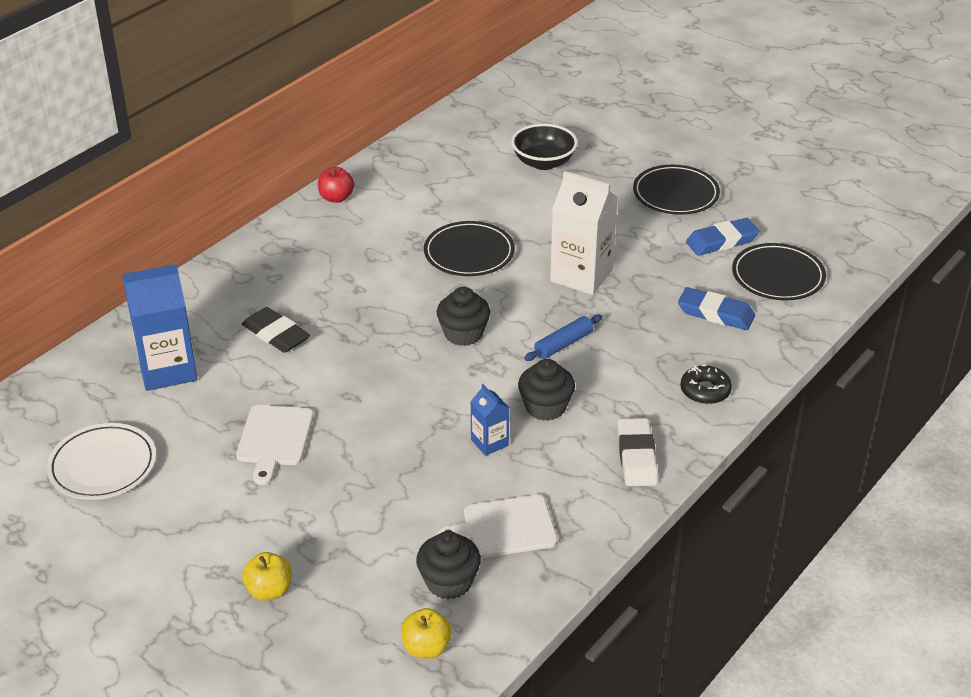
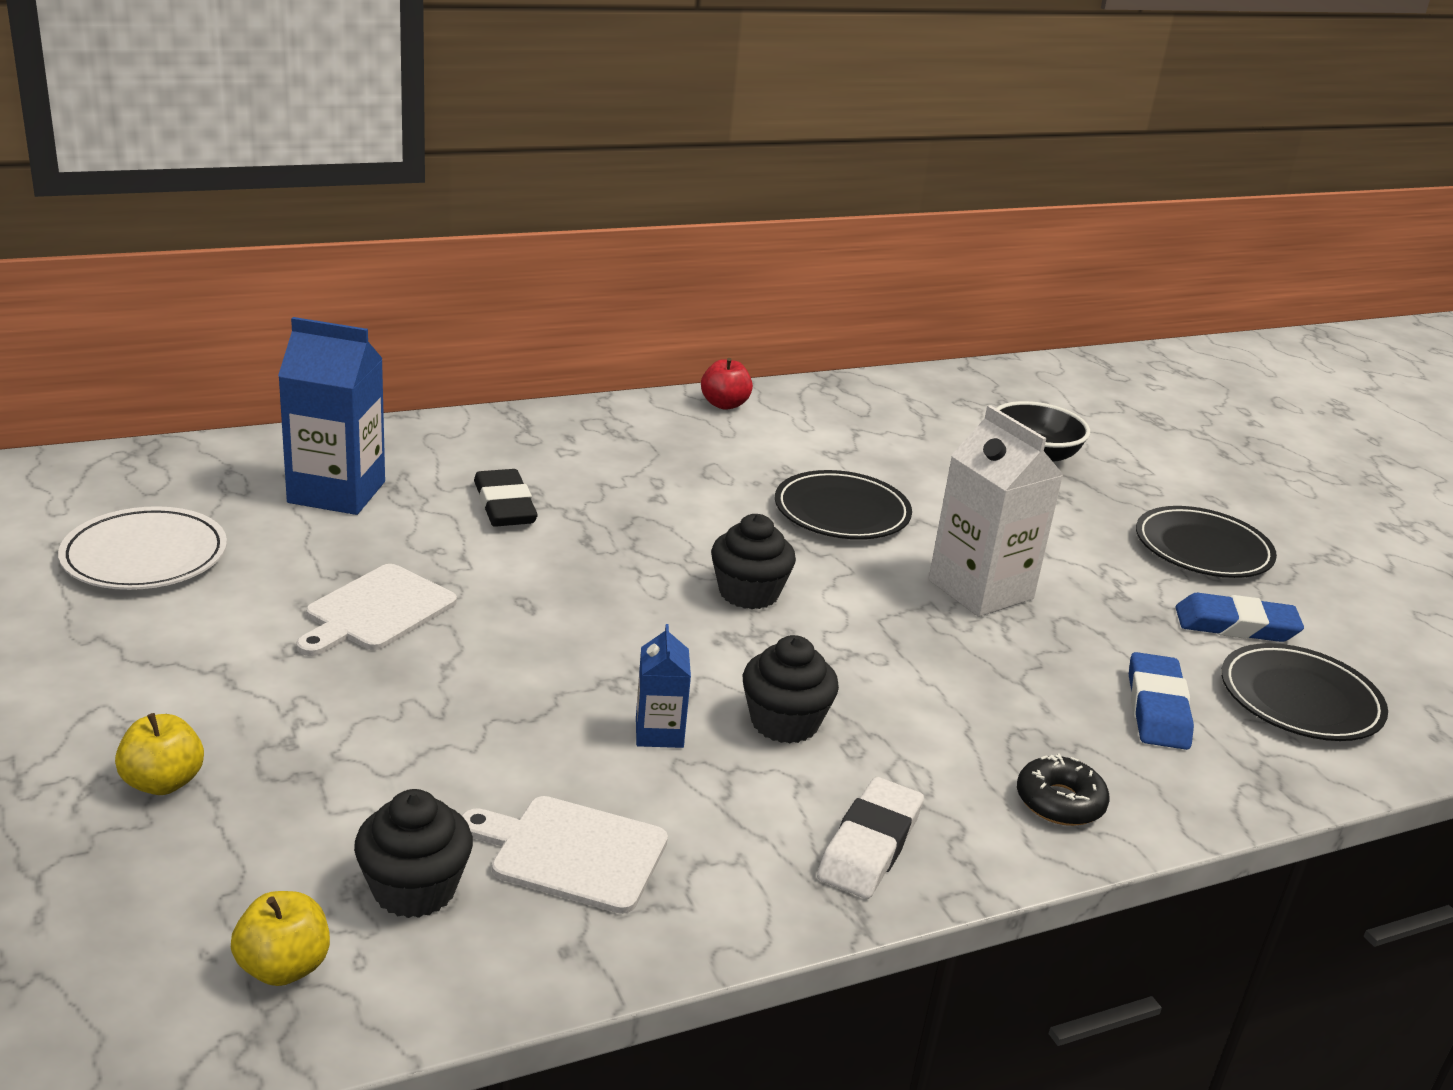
camera: 25 degrees right, 10 degrees down
blue rolling pin [524,315,602,361] -> none
blue eraser [678,287,755,330] -> blue eraser turned 45 degrees clockwise [1129,652,1194,750]

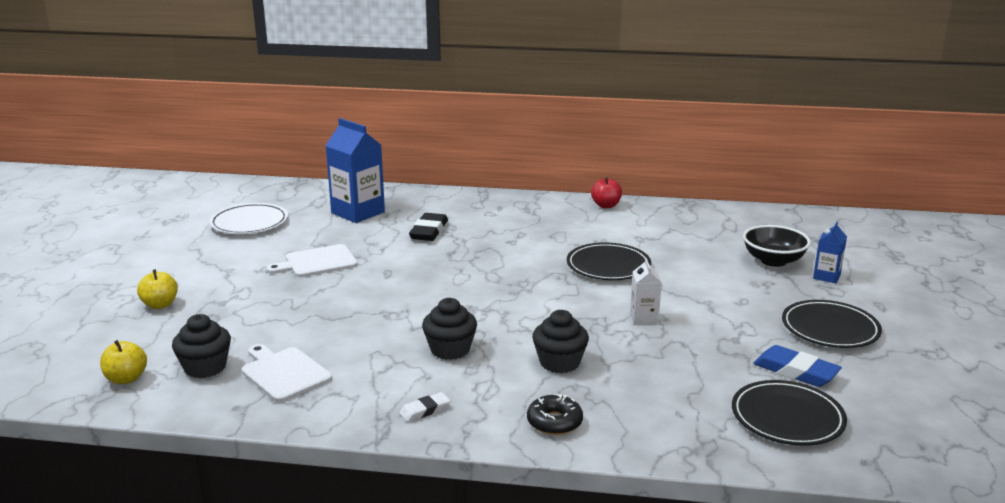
camera: 35 degrees right, 5 degrees down
blue carton [636,624,691,748] -> blue carton moved to [813,222,847,284]
black cupcake [711,514,796,609] -> black cupcake moved to [532,310,589,373]
white eraser [817,777,924,899] -> white eraser [399,392,450,422], size x0.58
white carton [929,405,1064,617] -> white carton [630,258,662,324], size x0.51
blue eraser [1129,652,1194,750] -> none

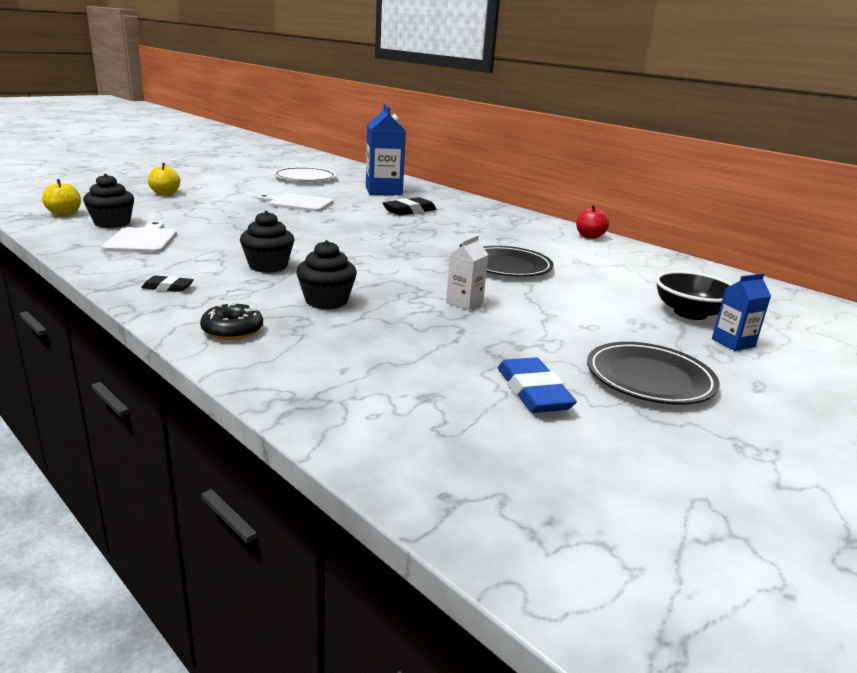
camera: 35 degrees right, 0 degrees up
white eraser [399,392,450,422] -> black eraser [141,275,194,292]
black plate [732,380,847,446] -> none

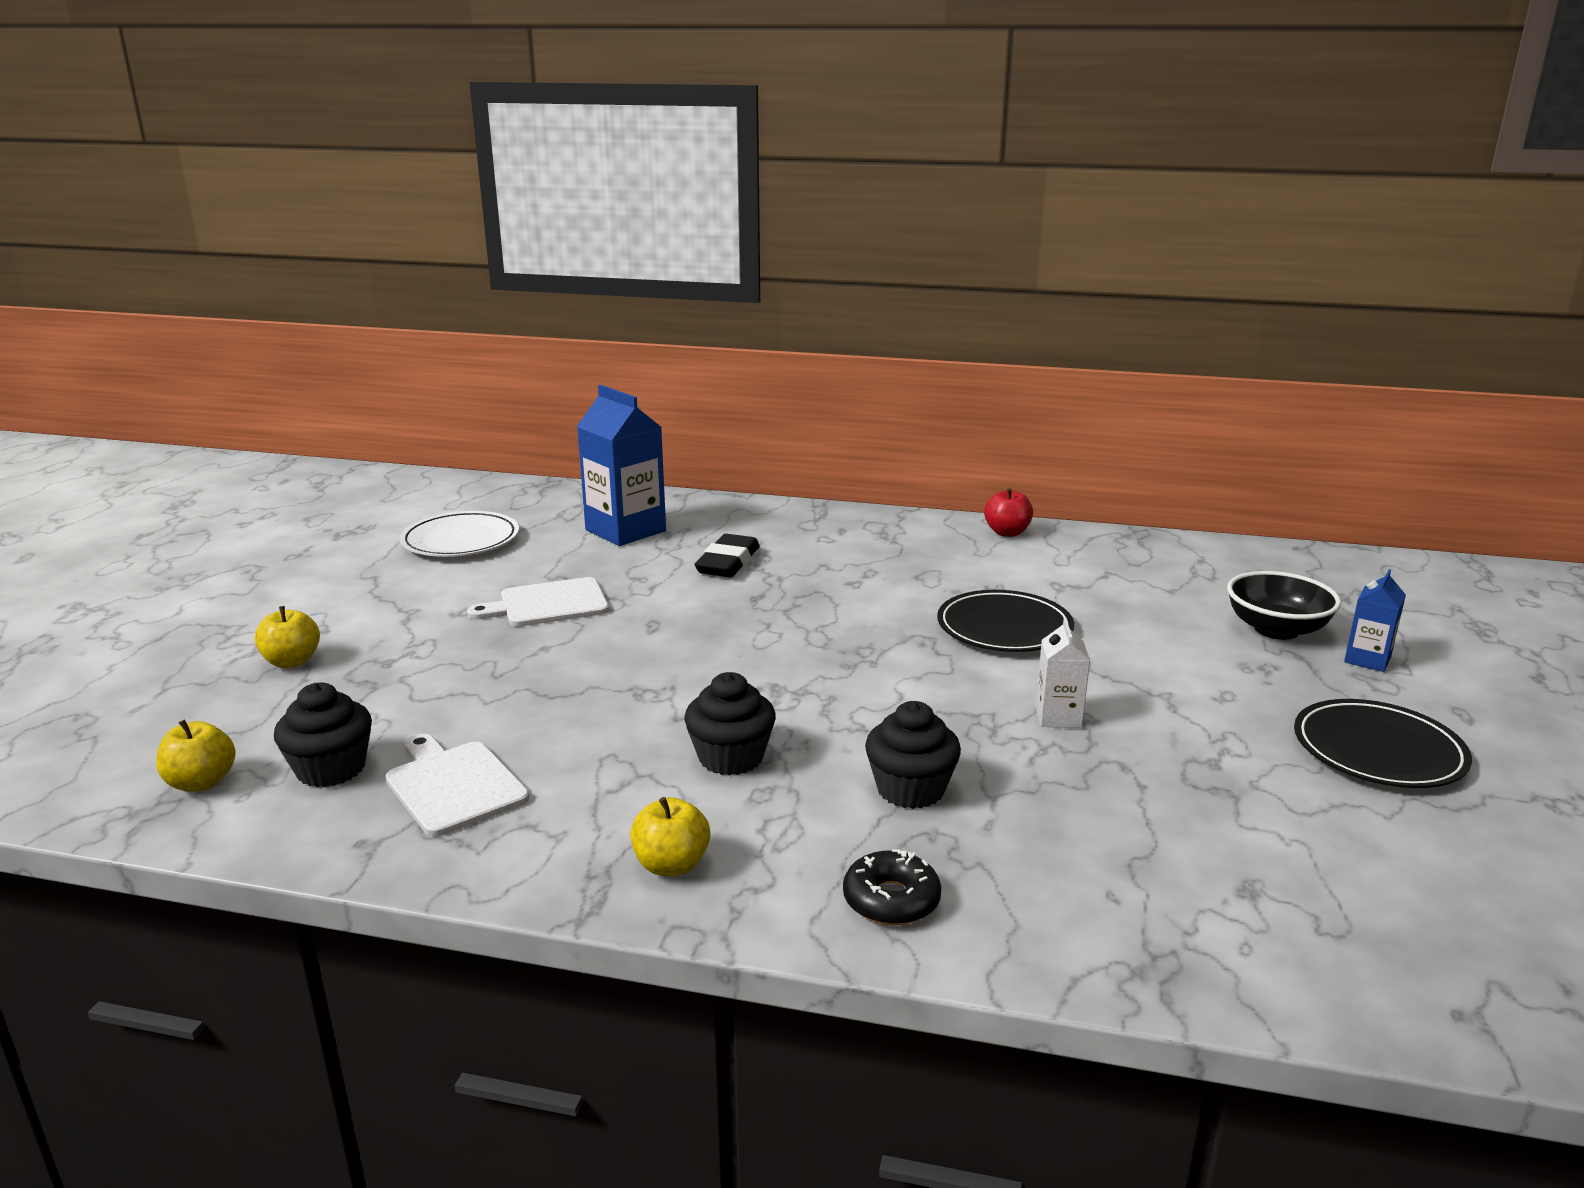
camera: 30 degrees left, 0 degrees up
black eraser [141,275,194,292] -> yellow apple [630,797,710,876]
blue eraser [498,357,577,413] -> none

